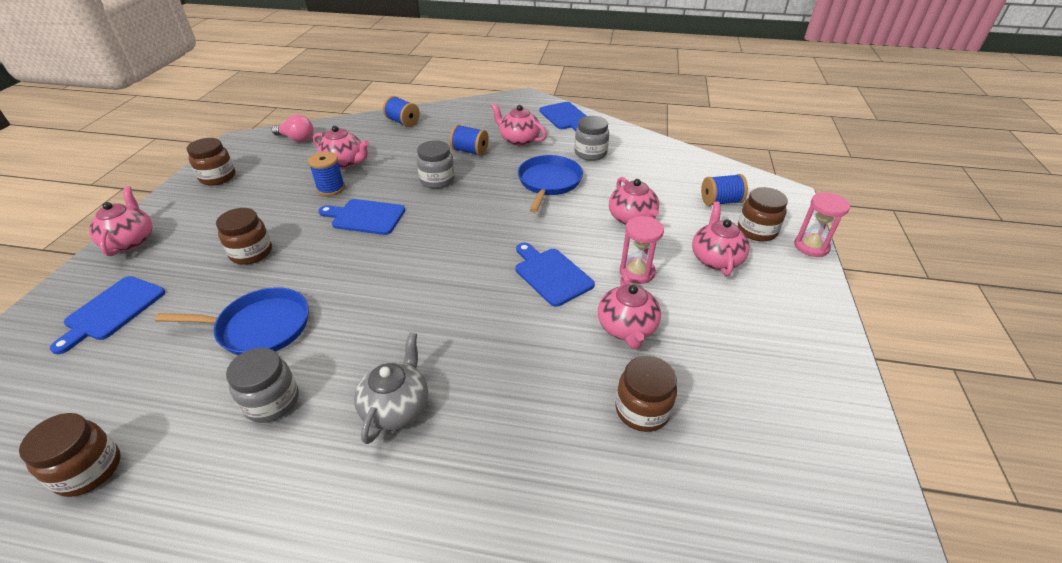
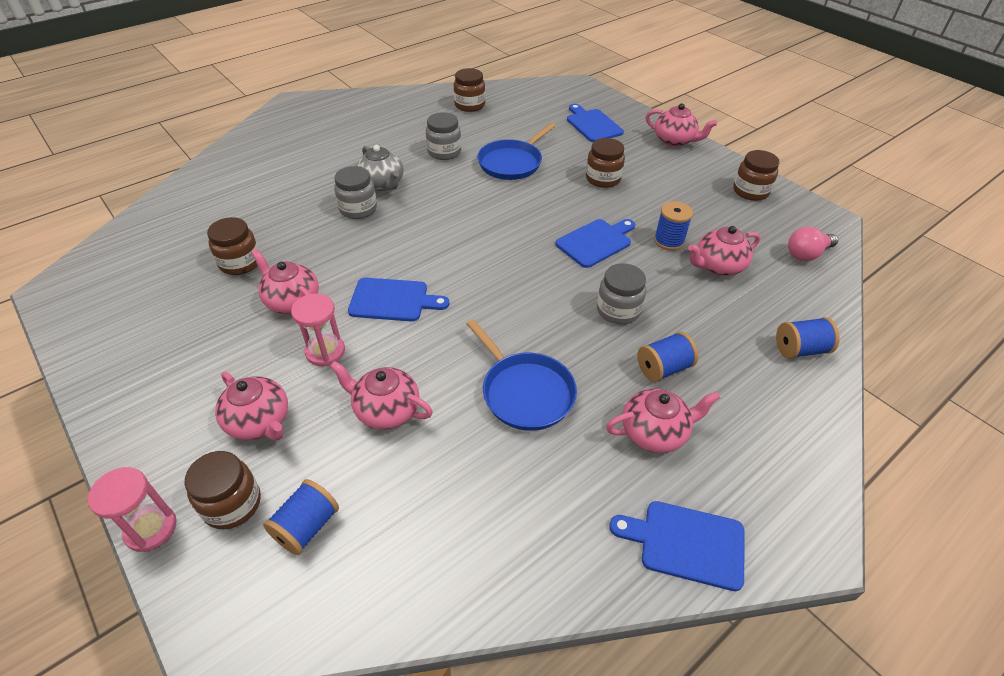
camera: 130 degrees right, 5 degrees up
grey jar [575,116,609,161] -> grey jar moved to [334,166,377,219]

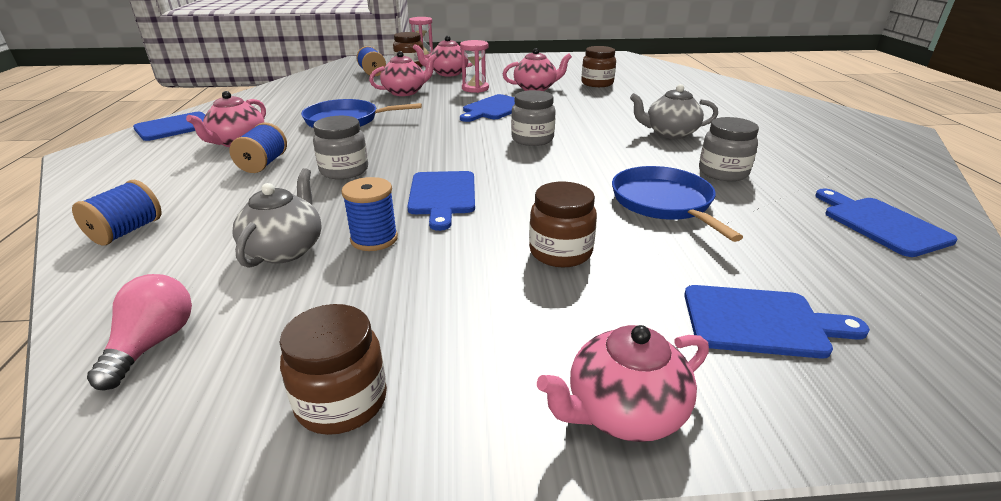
camera: 125 degrees right, 15 degrees down
grey jar [334,166,377,219] -> grey jar moved to [511,90,556,146]
brown jar [454,68,485,112] -> blue cutting board [815,188,957,257]
pink teapot [688,226,760,276] -> grey teapot [232,168,322,268]

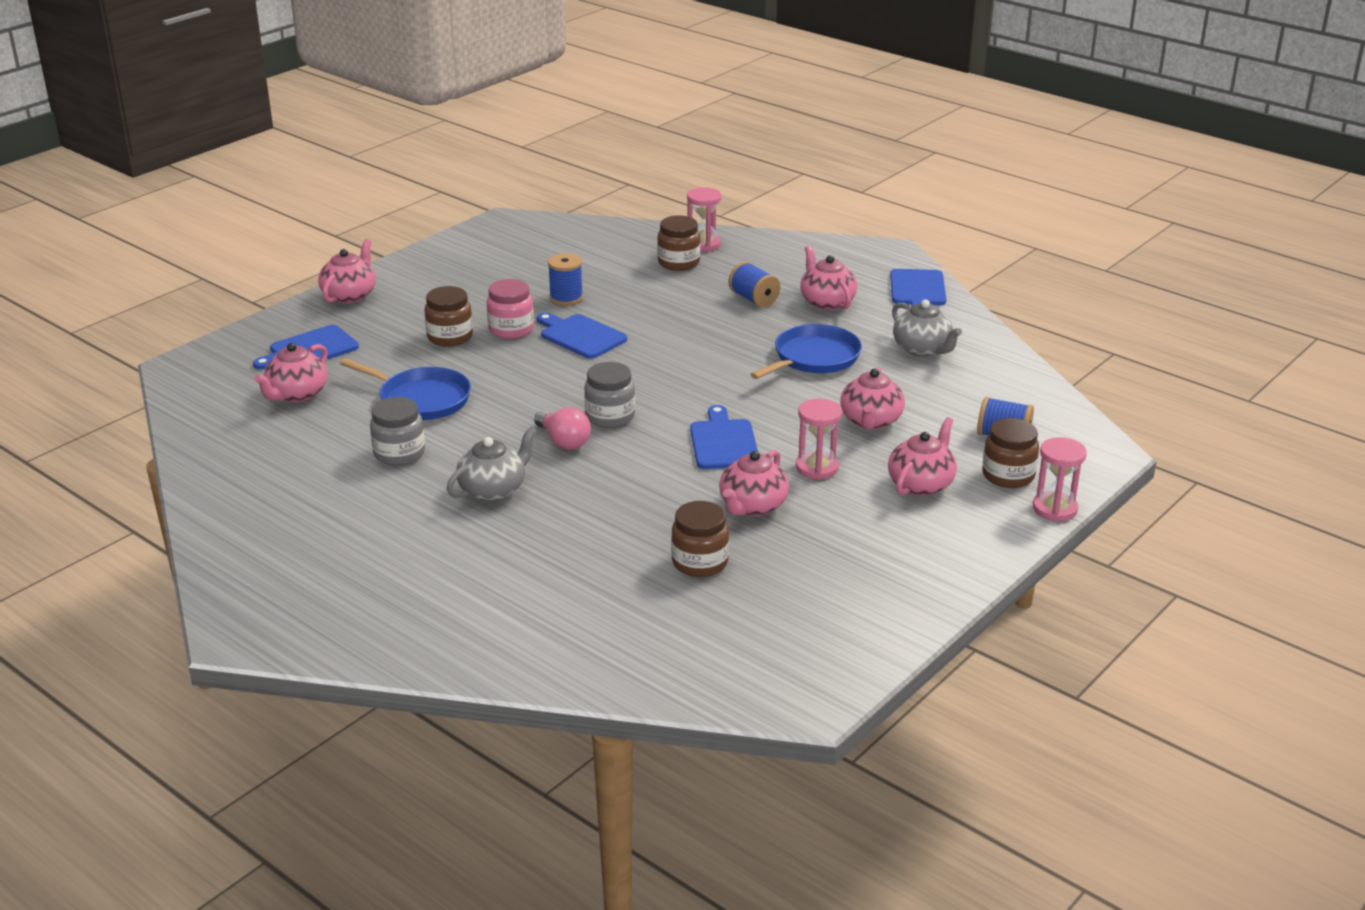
camera: 135 degrees right, 0 degrees up
blue spool [72,180,162,245] -> pink hourglass [687,187,721,252]
pink light bulb [87,274,192,390] -> pink light bulb moved to [534,407,591,450]
grey teapot [232,168,322,268] -> grey teapot moved to [892,299,962,357]
brown jar [279,304,387,435] -> brown jar moved to [657,215,700,271]
grey jar [313,116,368,179] -> none
blue cutting board [815,188,957,257] -> none
none -> pink teapot [254,343,328,402]
none -> pink jar [487,279,534,339]

